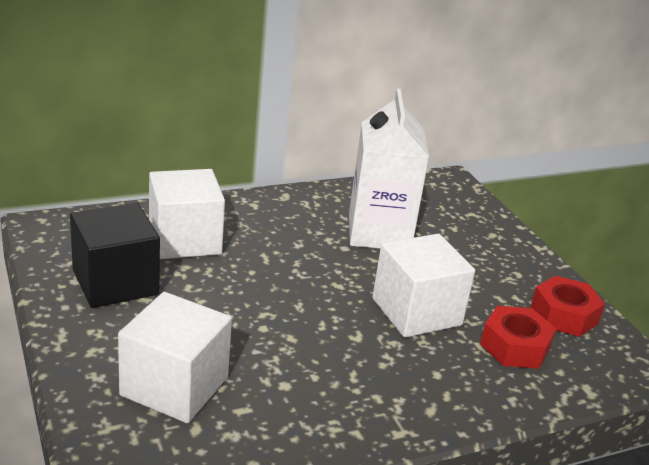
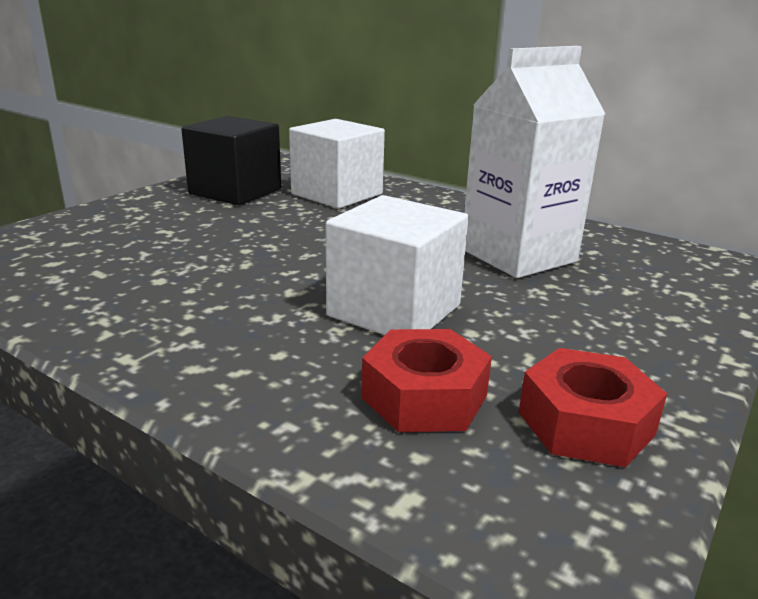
camera: 60 degrees right, 5 degrees down
white cube [118,292,232,423] -> none

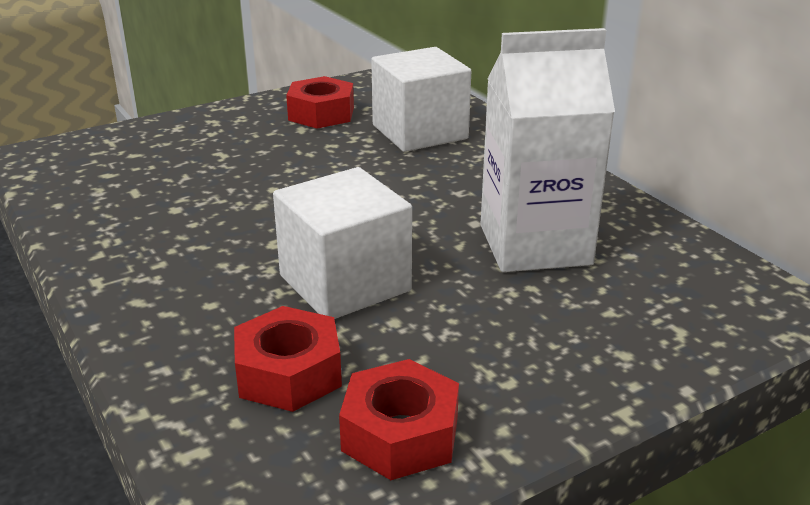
camera: 25 degrees right, 5 degrees up
black cube [181,116,281,205] -> red nut [286,76,354,129]

